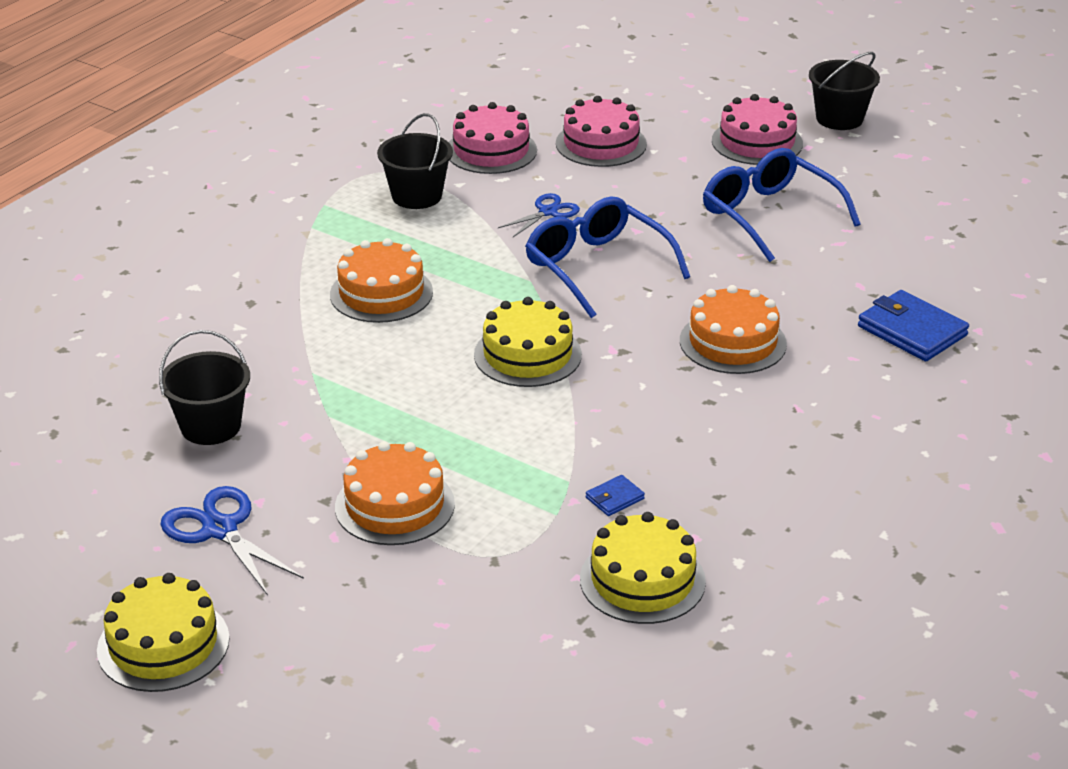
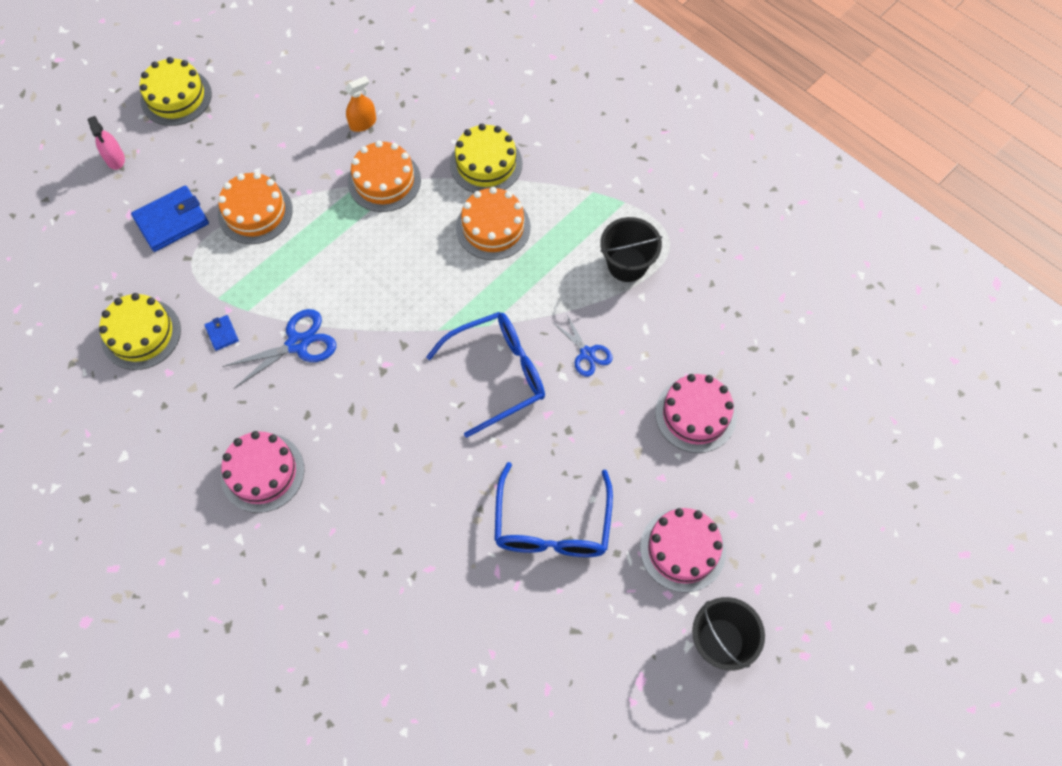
camera: 100 degrees right, 30 degrees up
black bucket [159,330,250,445] -> orange spray bottle [345,76,376,132]
blue scissors [160,486,304,595] -> blue scissors moved to [222,309,336,389]
pink cake [449,102,537,174] -> pink cake moved to [221,431,304,513]
yellow cake [474,297,582,387] -> yellow cake moved to [450,124,522,193]
orange cake [680,285,787,374] -> orange cake moved to [348,140,421,212]
blue glasses [703,148,861,262] -> blue glasses turned 120 degrees clockwise [494,462,613,557]
blue wallet [858,290,969,361] -> blue wallet moved to [131,185,209,252]
none -> pink spray bottle [88,116,125,170]

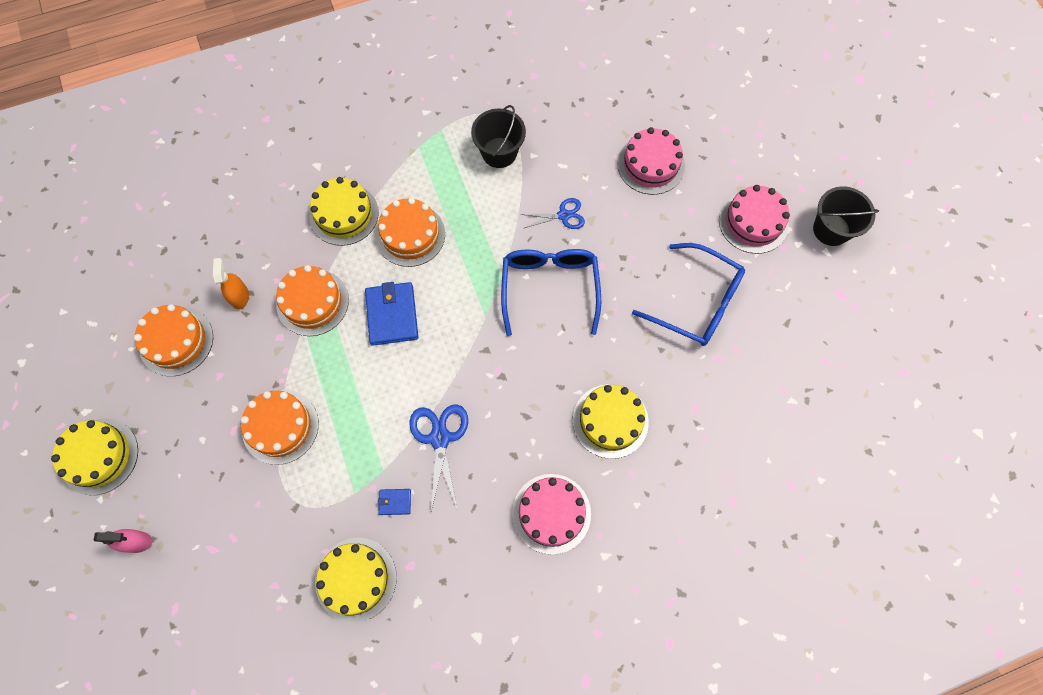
camera: 65 degrees left, 5 degrees up
blue wallet [131,185,209,252] -> blue wallet moved to [365,282,418,346]
none -> orange cake [134,304,213,376]
none -> yellow cake [573,384,649,459]

